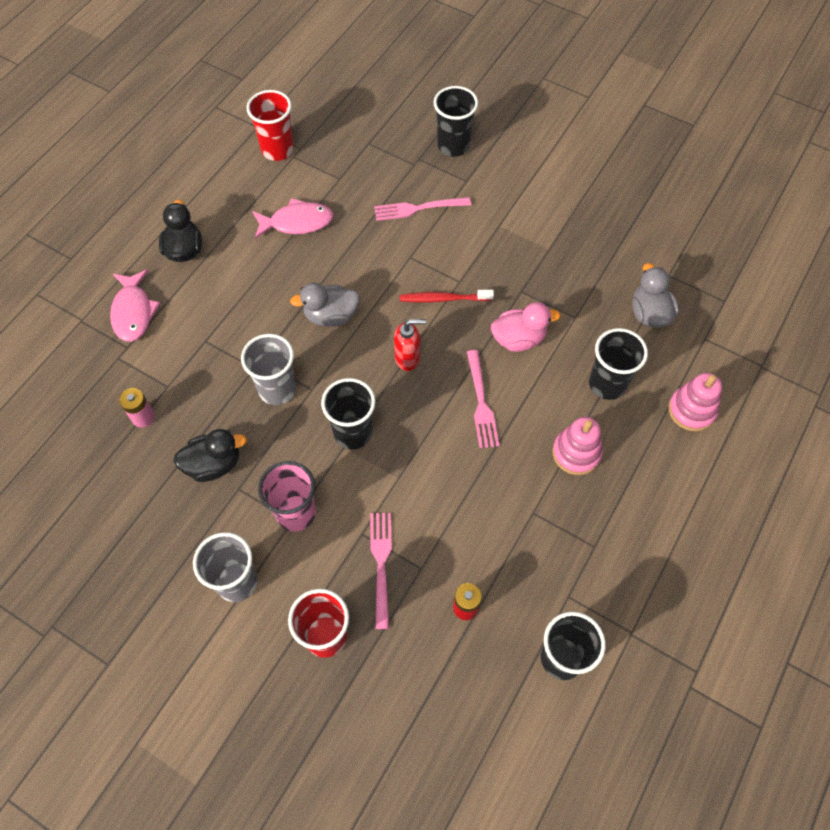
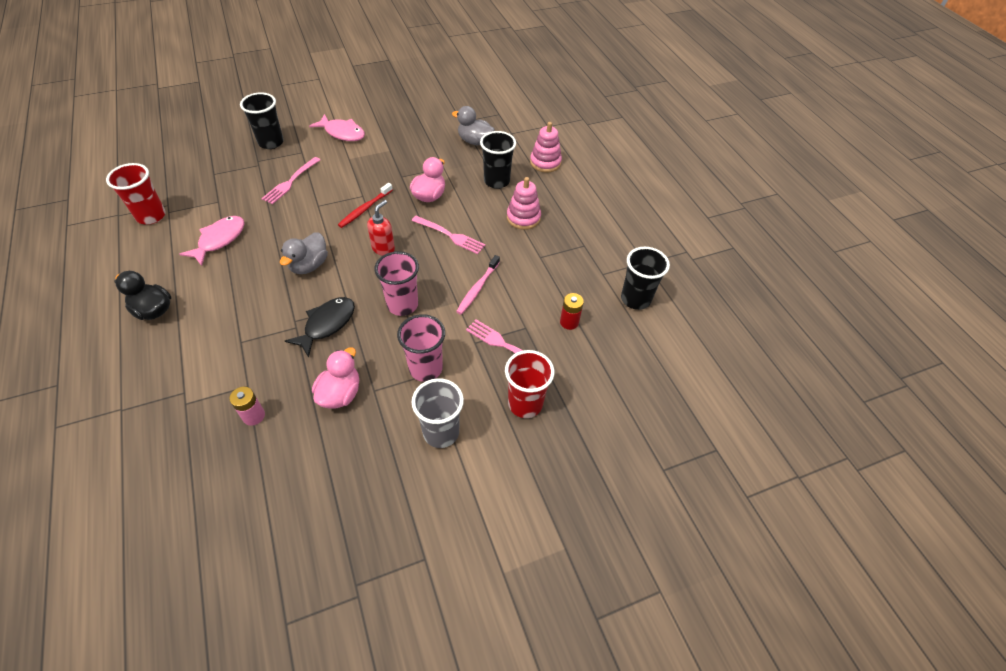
camera: 55 degrees left, 10 degrees down
pink fish [110,269,160,342] -> pink fish moved to [309,114,365,141]
black duck [173,429,247,482] -> pink duck [312,347,359,408]
grey cup [241,334,296,405] -> black fish [285,297,355,358]
black cup [321,378,376,449] -> pink cup [374,251,419,316]
none -> pink toothbrush [456,255,500,315]

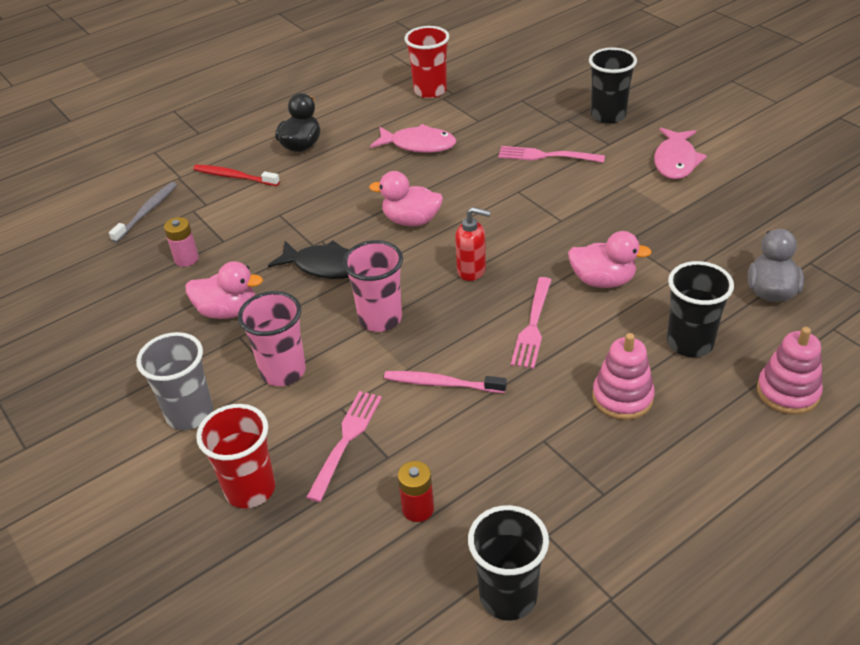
camera: 80 degrees right, 10 degrees down
grey duck [280,232,328,274] -> pink duck [369,171,443,226]
red toothbrush [338,183,393,228] -> red toothbrush moved to [193,165,280,186]
none -> grey toothbrush [109,182,177,243]

